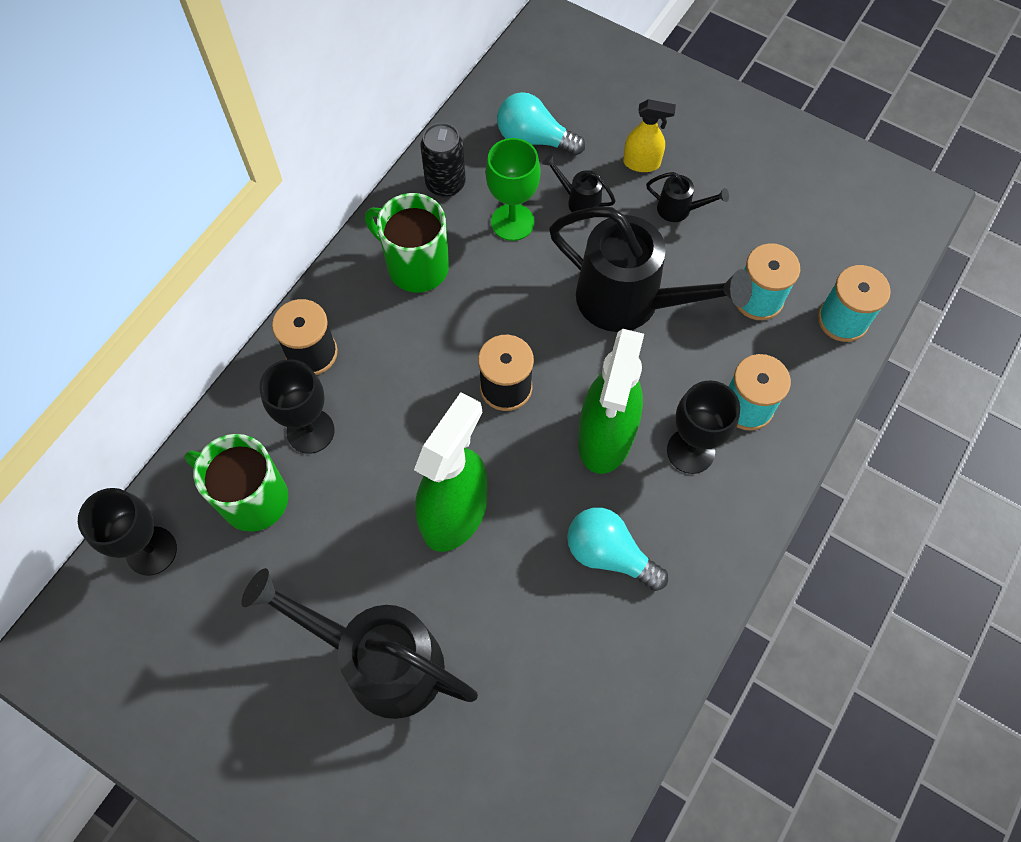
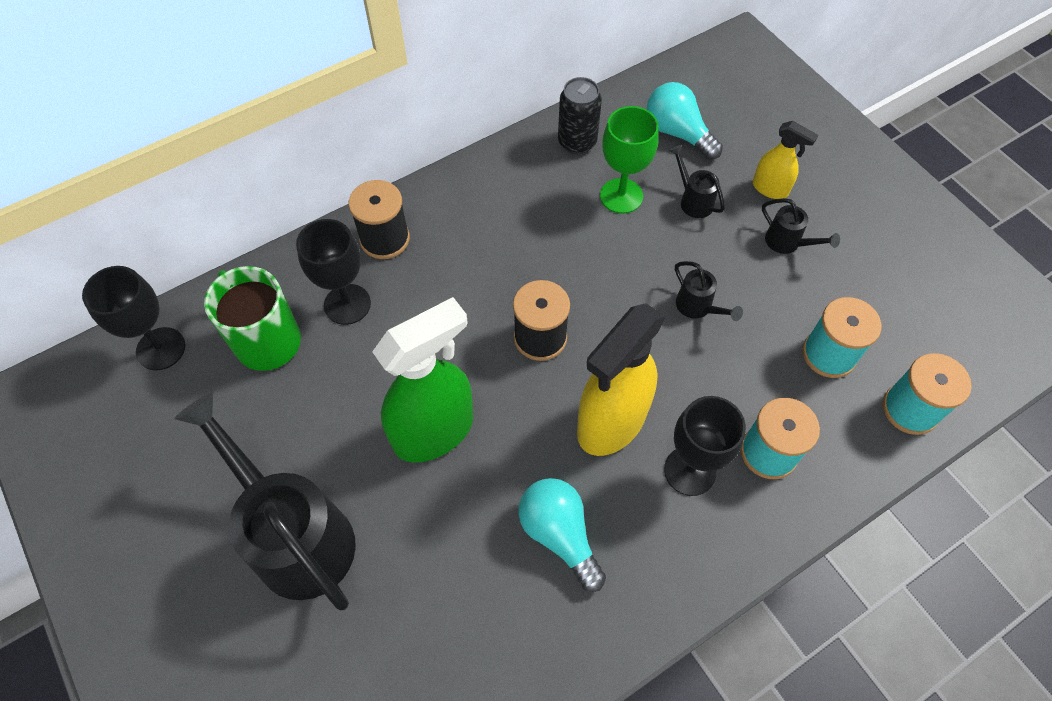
camera: 25 degrees right, 5 degrees down
green mug [365,193,449,292] -> none
black watering can [549,207,752,332] -> black watering can [675,261,743,321], size x0.42
green spray bottle [578,329,644,474] -> yellow spray bottle [577,303,665,456]

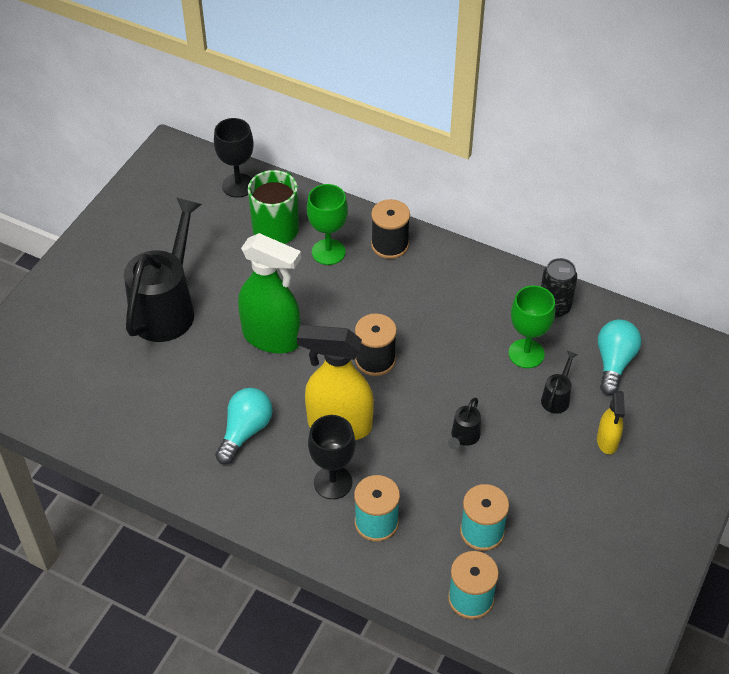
camera: 60 degrees right, 10 degrees down
black goblet [296,219,371,325] -> green goblet [307,184,348,265]
black watering can [762,198,840,254] -> none

